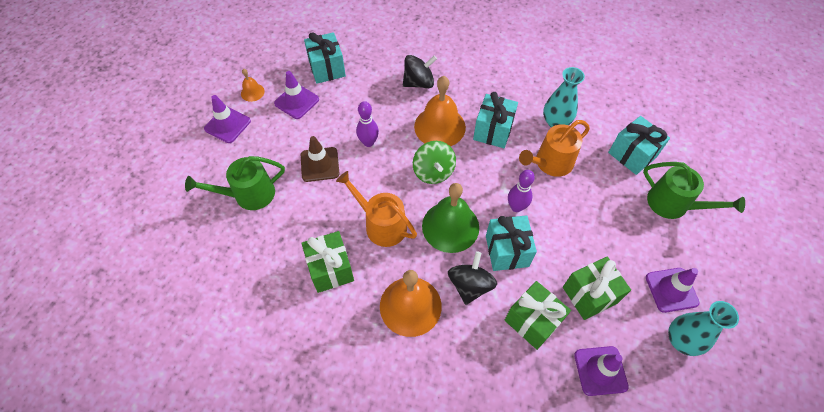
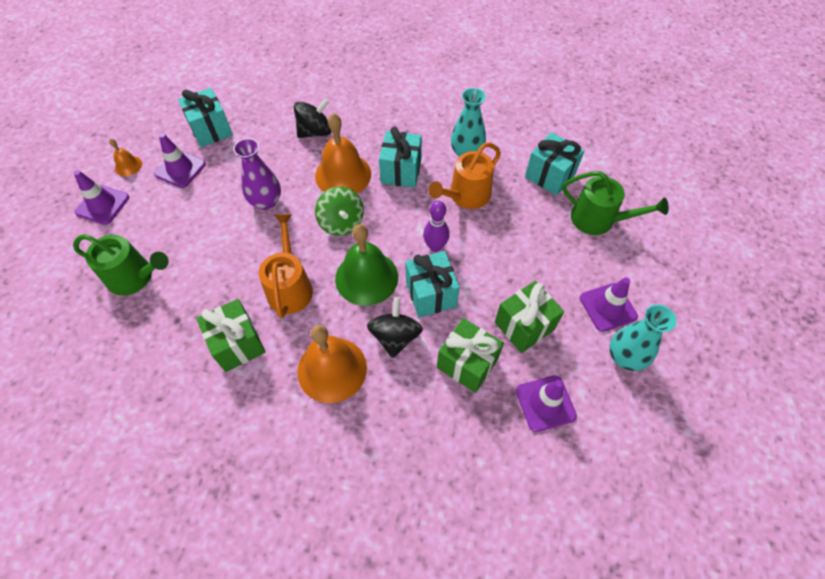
camera: 10 degrees left, 0 degrees up
green watering can [185,156,285,210] -> green watering can turned 135 degrees counterclockwise [73,234,169,296]
brown traffic cone [301,136,340,182] -> none
orange watering can [336,171,417,247] -> orange watering can turned 60 degrees clockwise [259,214,313,318]
purple bowling pin [356,101,379,147] -> purple vase [233,138,281,210]

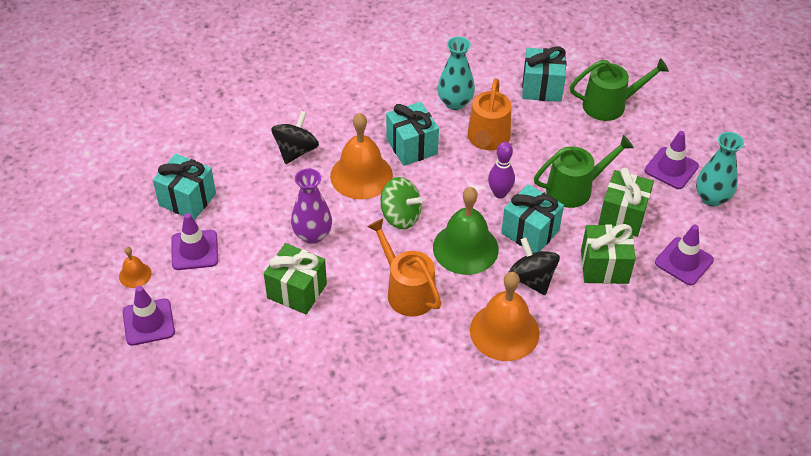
camera: 35 degrees left, 10 degrees down
green watering can [73,234,169,296] -> green watering can moved to [534,135,634,208]
green gift [196,299,266,372] -> green gift moved to [264,243,327,314]

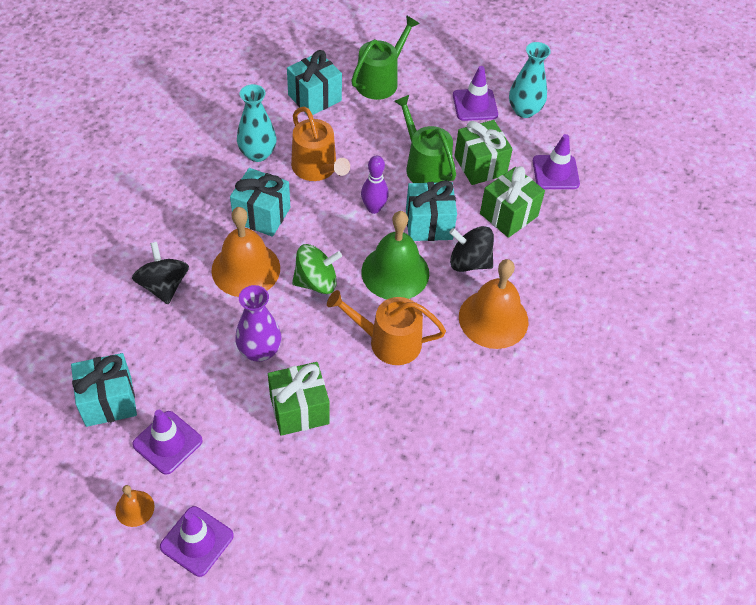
camera: 45 degrees left, 5 degrees up
green watering can [534,135,634,208] -> green watering can turned 60 degrees counterclockwise [394,95,456,183]

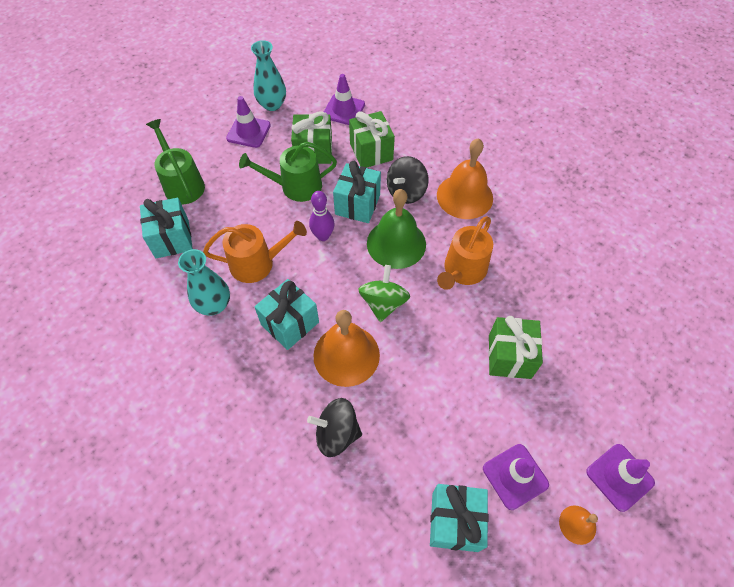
camera: 65 degrees left, 5 degrees up
purple vase [235,285,281,362] -> none

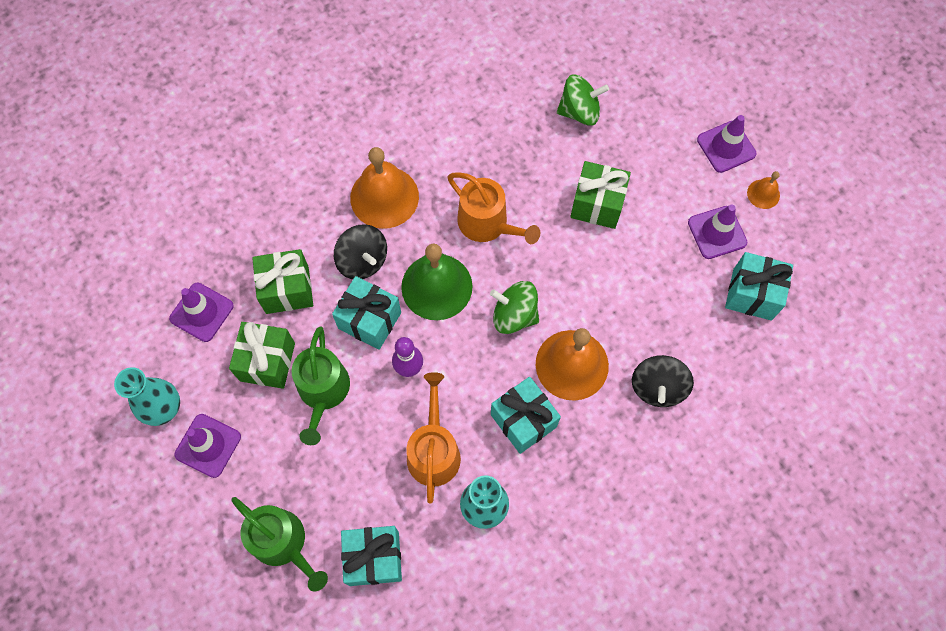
camera: 80 degrees left, 10 degrees up
green watering can [146,119,205,205] -> green watering can turned 120 degrees counterclockwise [231,497,328,592]
none -> green spinning top [557,74,609,126]

